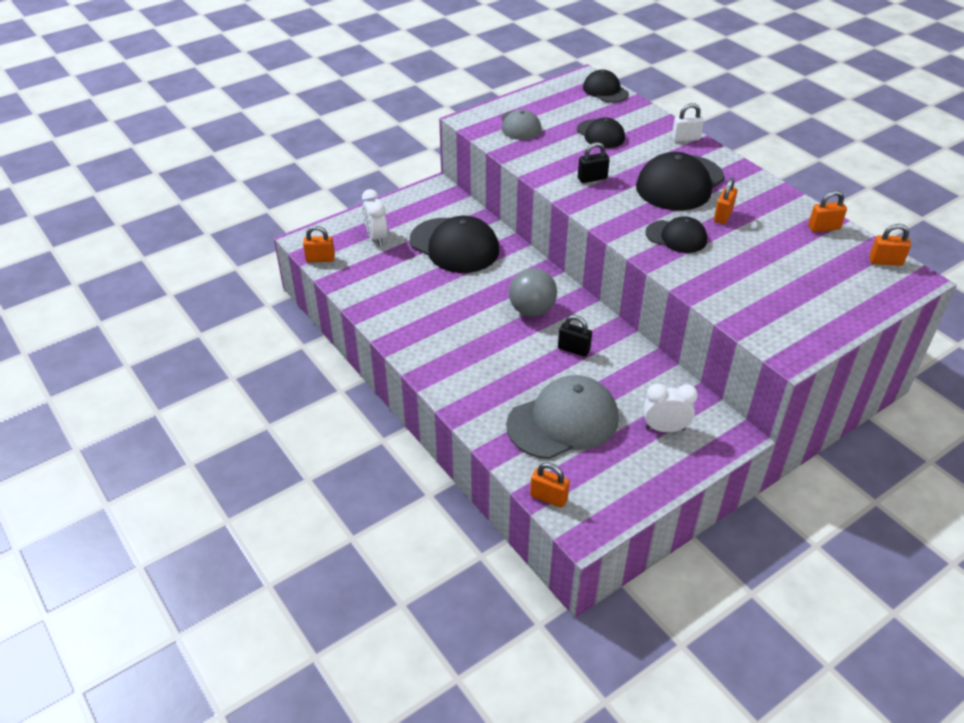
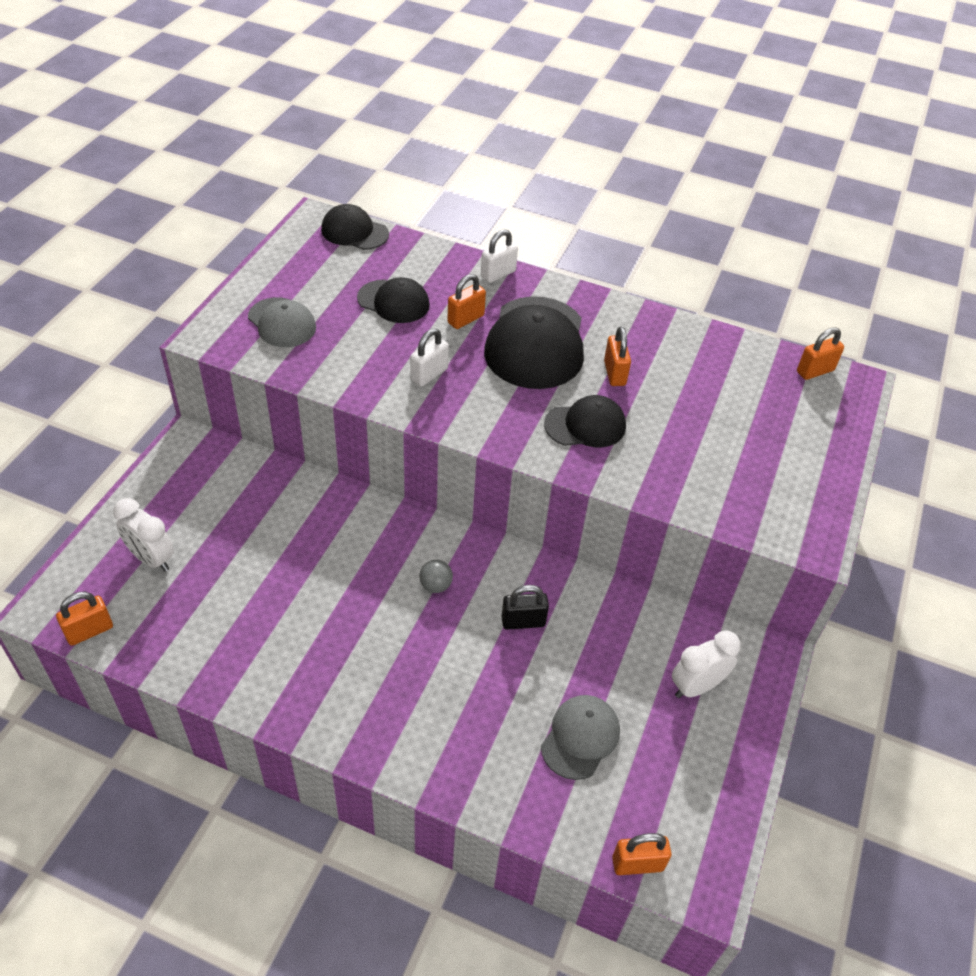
camera: 35 degrees left, 5 degrees up
black cap [410,216,499,273] -> none
grey cap [506,375,619,459] -> grey cap [541,695,620,780], size x0.58
grey ball [509,268,557,317] -> grey ball [419,560,453,593], size x0.49
black padlock [578,142,610,183] -> white padlock [410,328,449,387]
orange padlock [808,191,847,232] -> orange padlock moved to [447,274,486,329]

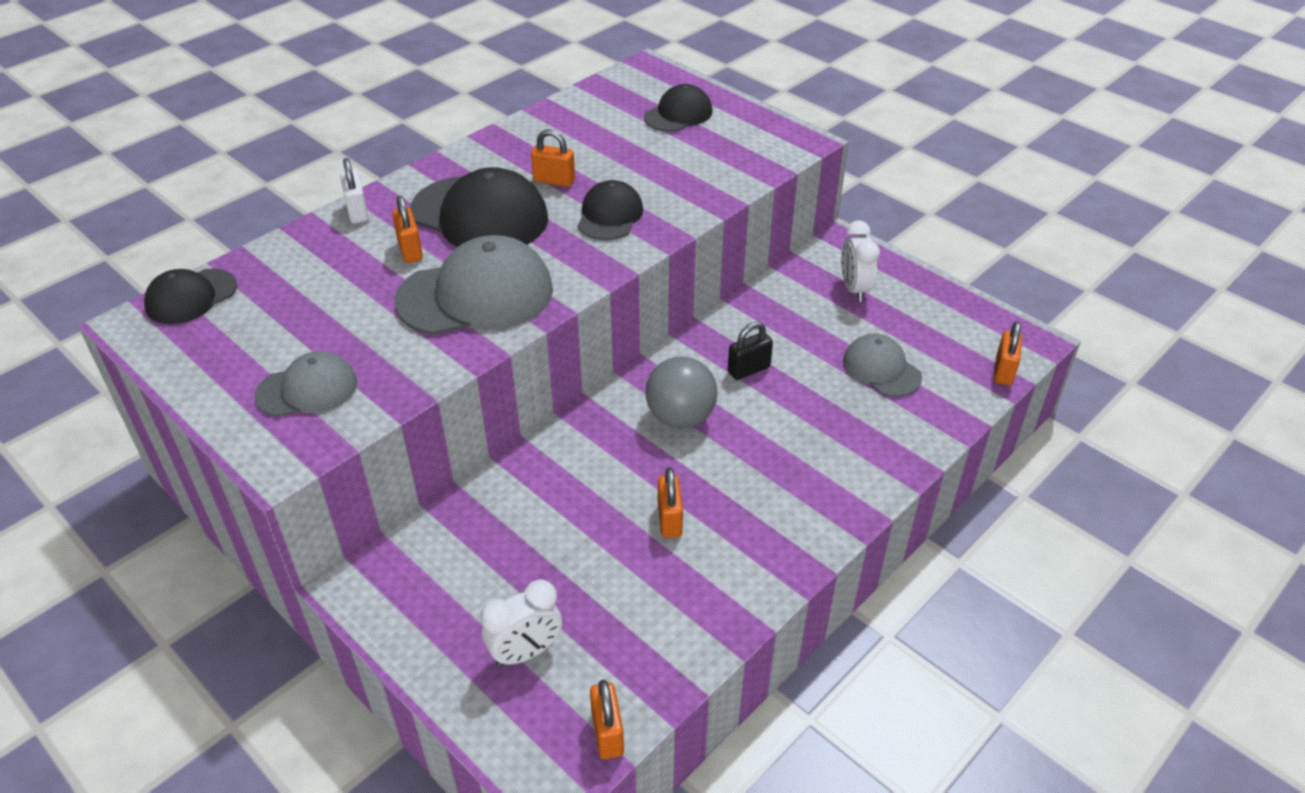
camera: 65 degrees left, 5 degrees down
black cap [357,277,430,323] -> black cap moved to [644,84,712,132]
white padlock [410,328,449,387] -> grey cap [395,235,553,335]
grey ball [419,560,453,593] -> grey ball [645,356,717,428], size x2.02
black padlock [501,585,549,630] -> black padlock turned 45 degrees clockwise [728,322,773,380]
orange padlock [797,327,844,380] -> orange padlock moved to [658,467,683,538]

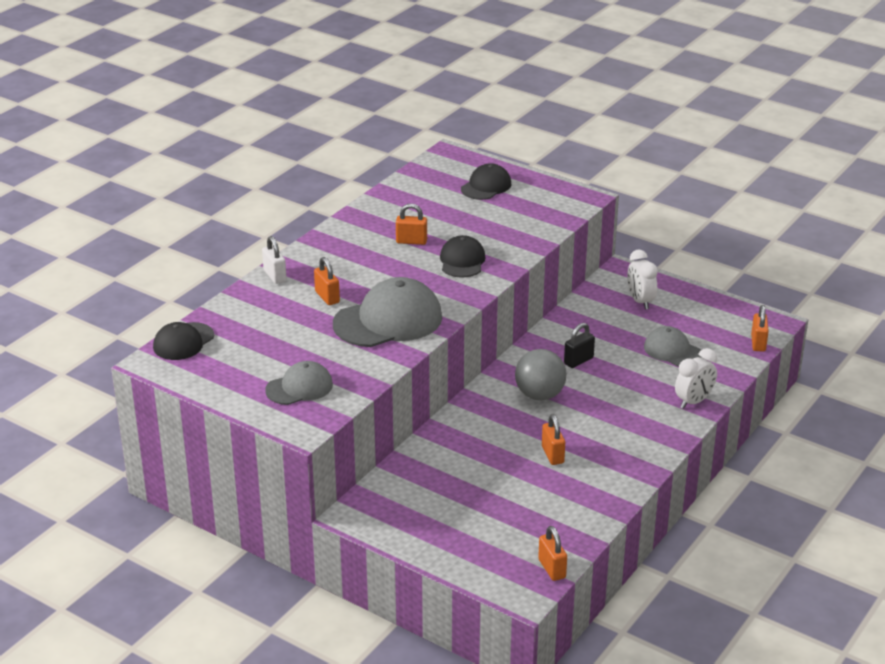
camera: 10 degrees left, 10 degrees down
black cap [410,167,548,247] -> none
white clock [481,580,562,667] -> white clock moved to [675,348,717,409]

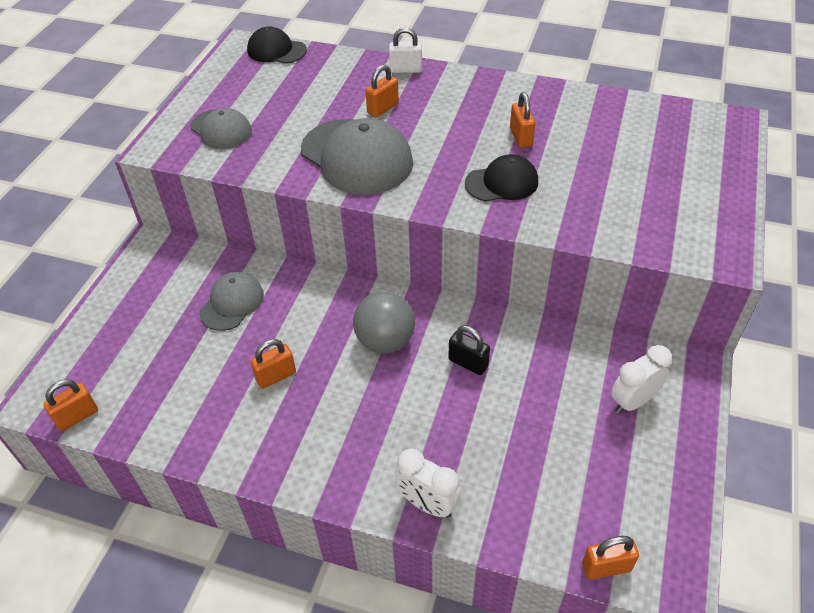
camera: 75 degrees right, 15 degrees up
white padlock [262,236,287,284] -> white padlock turned 45 degrees clockwise [389,28,422,73]
black cap [461,163,511,200] -> none
grey cap [644,326,702,367] -> grey cap moved to [199,272,264,331]

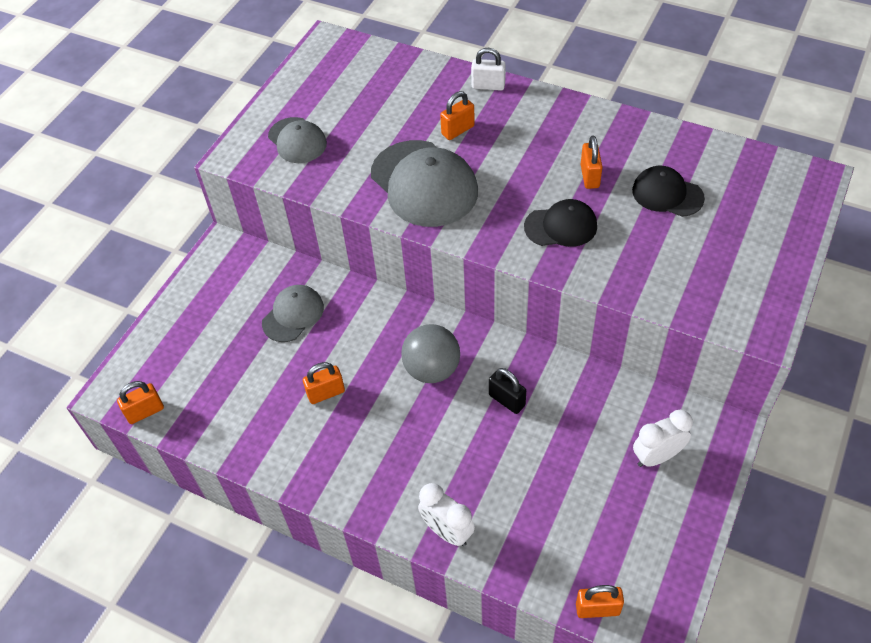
camera: 10 degrees right, 5 degrees up
black cap [247,26,307,64] -> black cap moved to [632,166,705,217]

